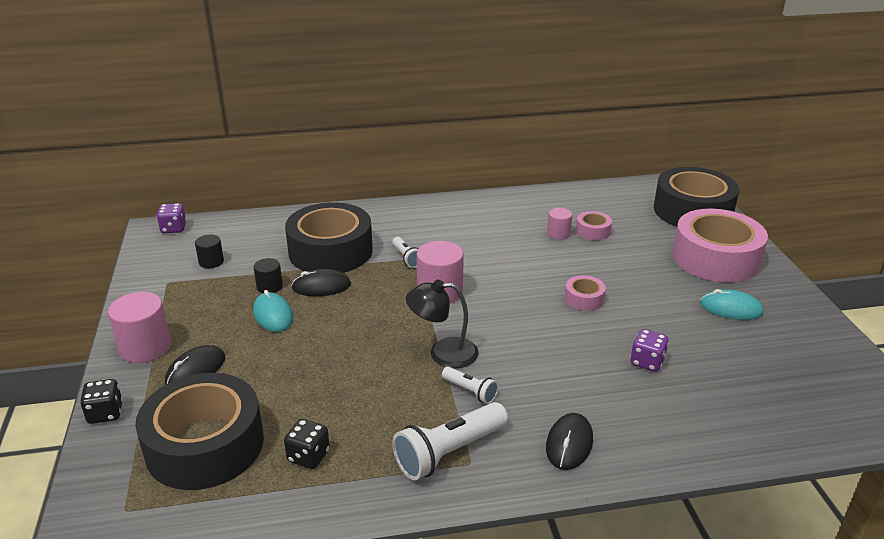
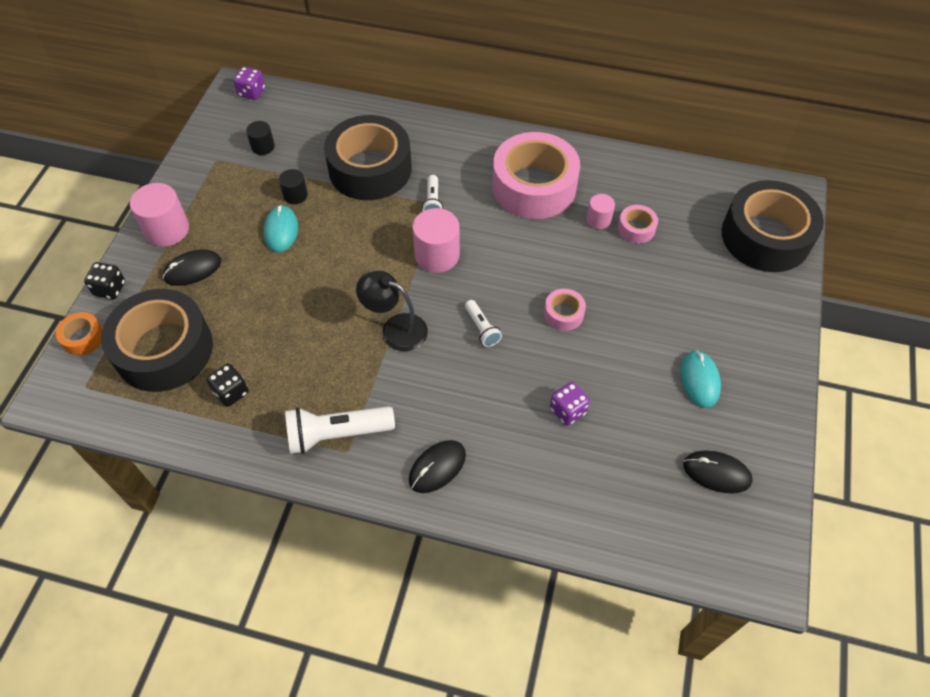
camera: 25 degrees right, 25 degrees up
black mouse [292,269,351,296] -> black mouse moved to [683,451,752,493]
white flashlight [442,367,499,404] -> white flashlight moved to [465,300,502,347]
pink tape [672,209,768,282] -> pink tape moved to [492,132,580,219]
turquoise mouse [700,289,764,320] -> turquoise mouse turned 45 degrees clockwise [680,350,721,408]
none -> orange tape [56,312,103,355]

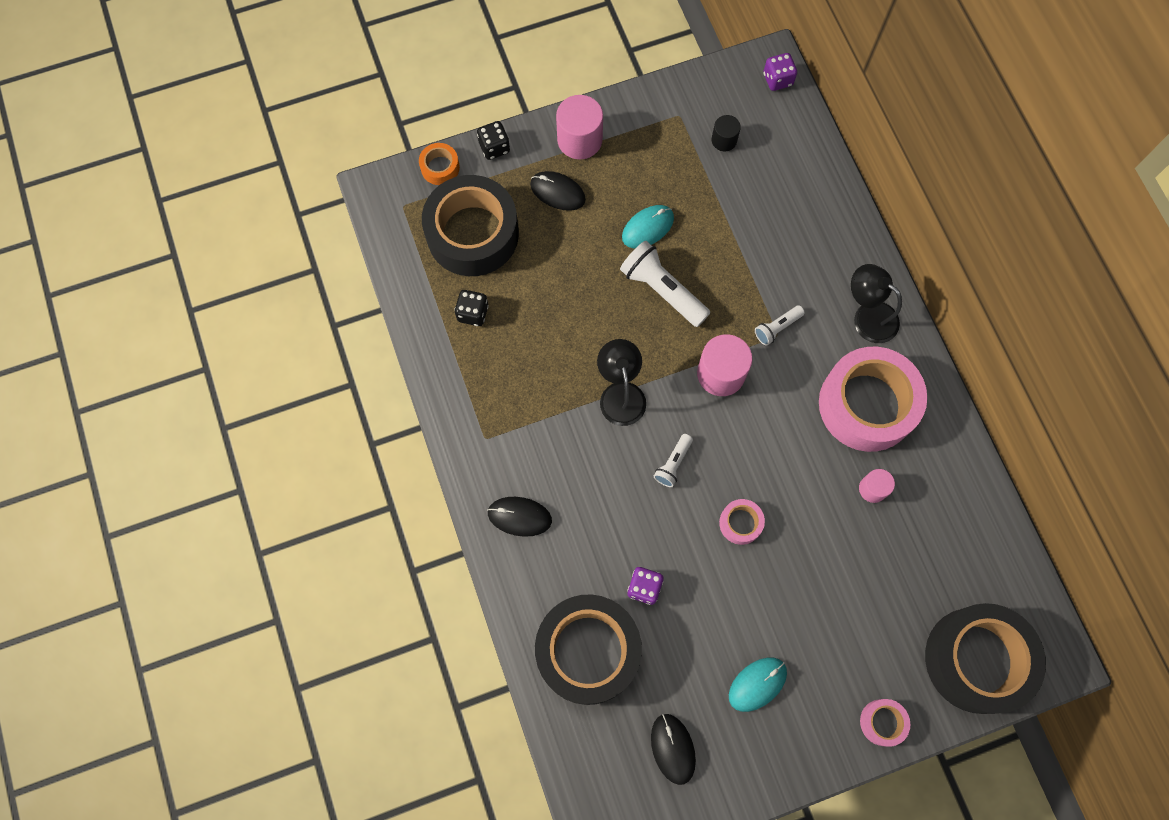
camera: 55 degrees right, 15 degrees up
black cylinder [279,169,308,204] -> none
white flashlight [285,406,395,454] -> white flashlight moved to [620,241,711,327]
black tape [324,115,412,200] -> black tape moved to [535,594,642,705]
pink tape [618,205,658,243] -> pink tape moved to [860,699,910,747]
none -> black lamp [851,264,902,343]

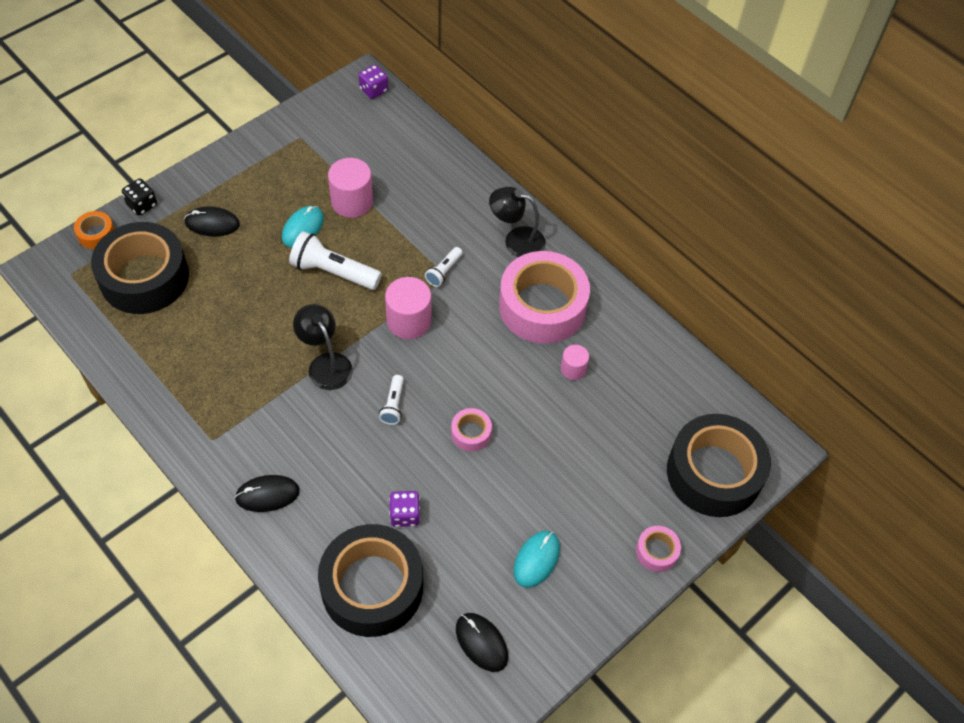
camera: 25 degrees left, 15 degrees down
black dice [454,290,489,326] -> none
pink cylinder [556,95,603,160] -> pink cylinder moved to [328,158,373,218]
black cylinder [711,115,741,151] -> none

